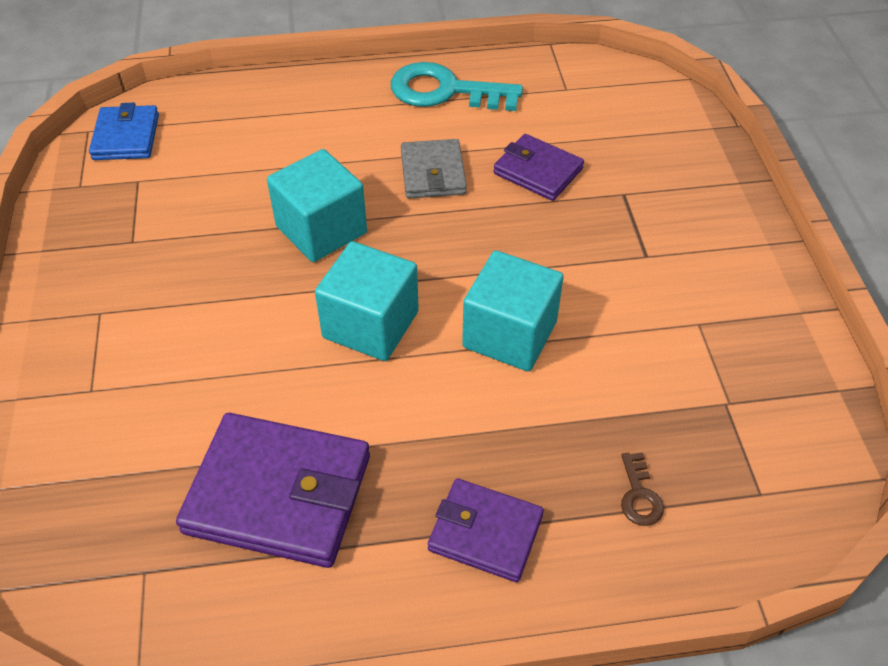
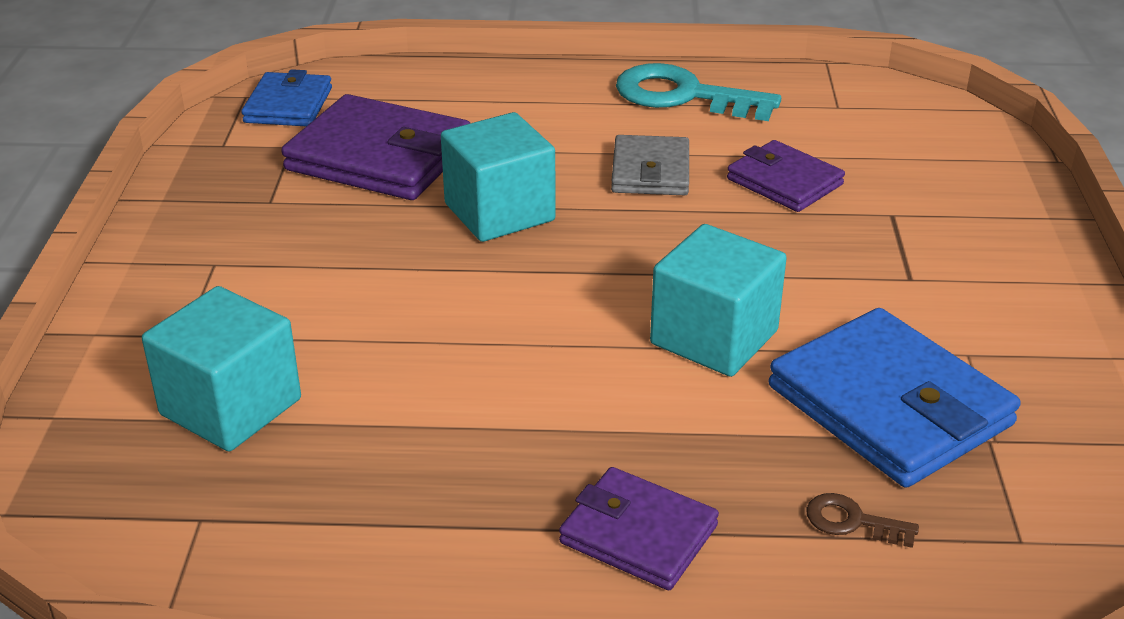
camera: 10 degrees right, 15 degrees down
purple wallet [176,413,370,568] -> purple wallet moved to [281,94,470,200]
turquoise cube [315,241,419,361] -> turquoise cube moved to [142,286,301,451]
brown key [621,452,664,526] -> brown key turned 105 degrees clockwise [806,493,919,548]
none -> blue wallet [769,308,1021,488]

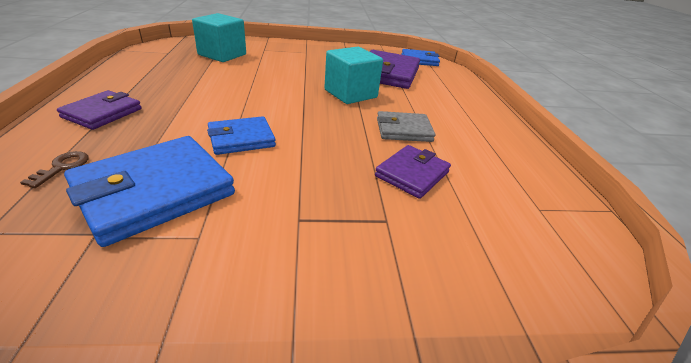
camera: 80 degrees right, 0 degrees up
turquoise key [616,63,781,121] -> none
turquoise cube [650,224,787,377] -> blue wallet [207,116,276,155]

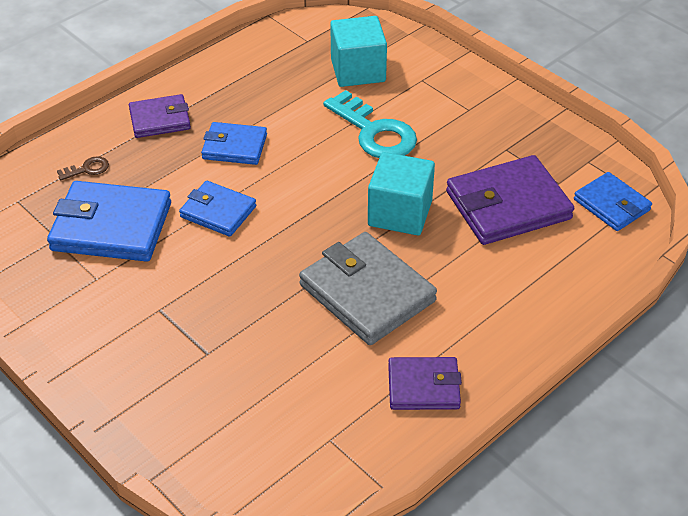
camera: 55 degrees right, 10 degrees up
purple wallet [375,145,451,199] -> purple wallet moved to [388,357,462,410]
grey wallet [377,111,436,142] -> grey wallet [299,232,437,345], size x1.68
none -> blue wallet [201,122,267,165]
none -> turquoise key [323,90,417,158]

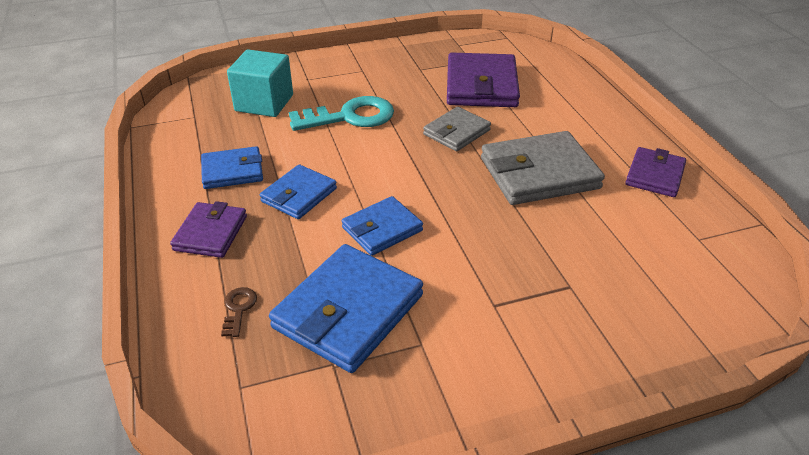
camera: 65 degrees left, 5 degrees down
turquoise cube [368,152,435,235] -> grey wallet [423,107,491,151]
blue wallet [574,172,652,231] -> blue wallet moved to [201,146,263,189]

